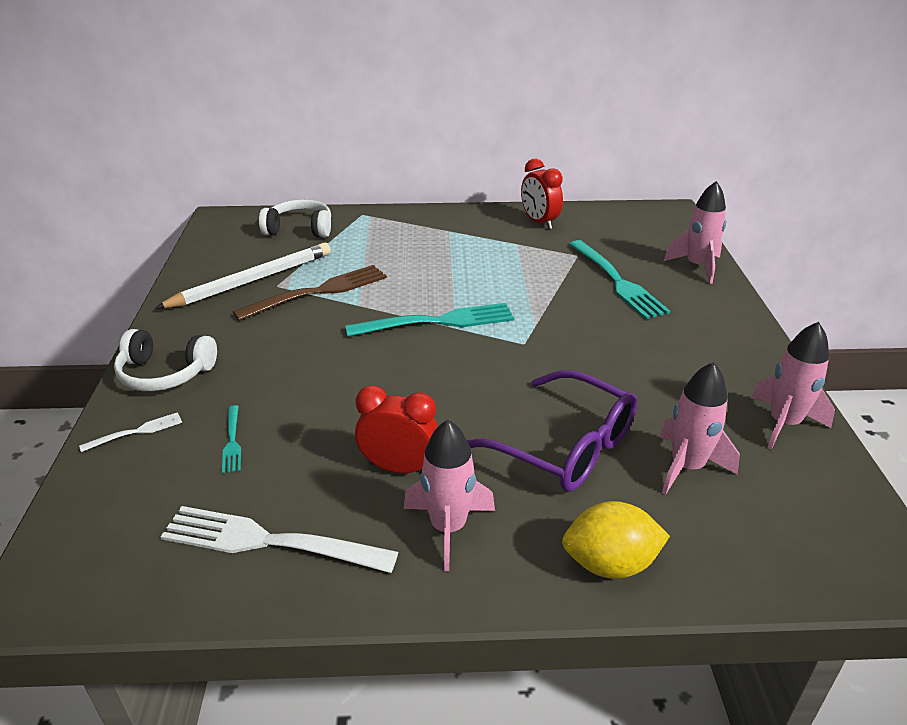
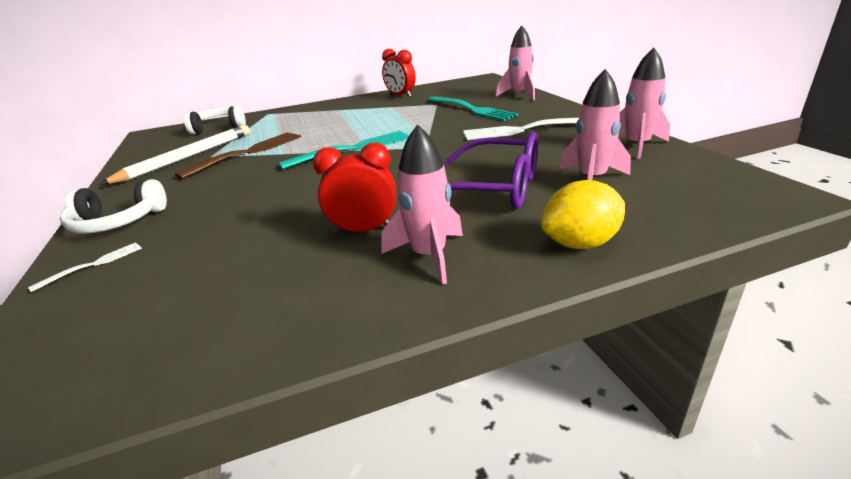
camera: 15 degrees left, 5 degrees down
white fork [160,506,398,573] -> white fork moved to [463,118,579,140]
turquoise fork [222,405,241,473] -> none

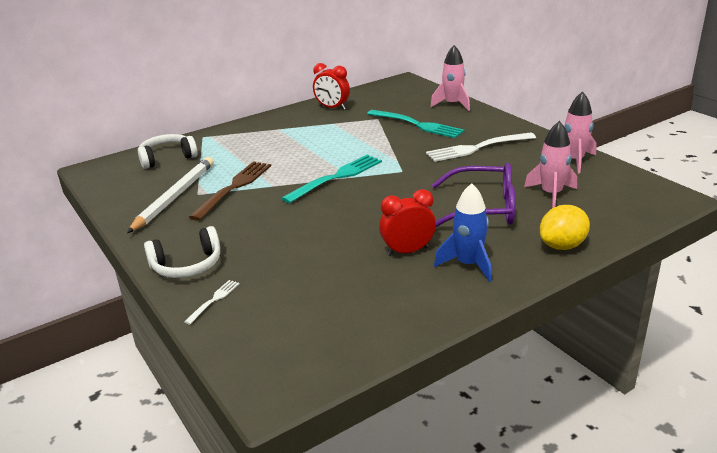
camera: 15 degrees left, 0 degrees up
pink rocket [381,124,463,284] -> blue rocket [434,183,492,282]

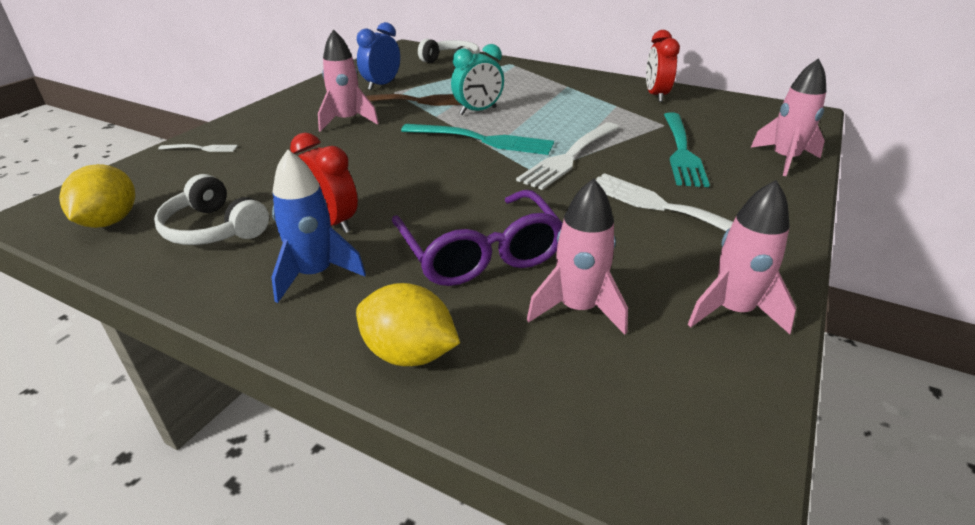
camera: 60 degrees right, 5 degrees up
white pencil [127,157,214,233] -> blue clock [357,22,400,90]
white headphones [144,226,220,278] -> white headphones moved to [154,174,269,245]
none -> yellow lemon [59,164,135,228]
none -> pink rocket [318,29,379,132]
none -> turquoise clock [451,44,504,115]
none -> white fork [516,122,619,190]

